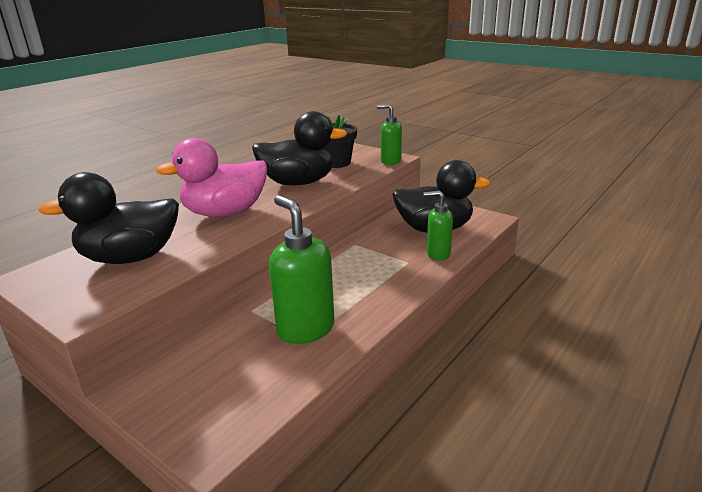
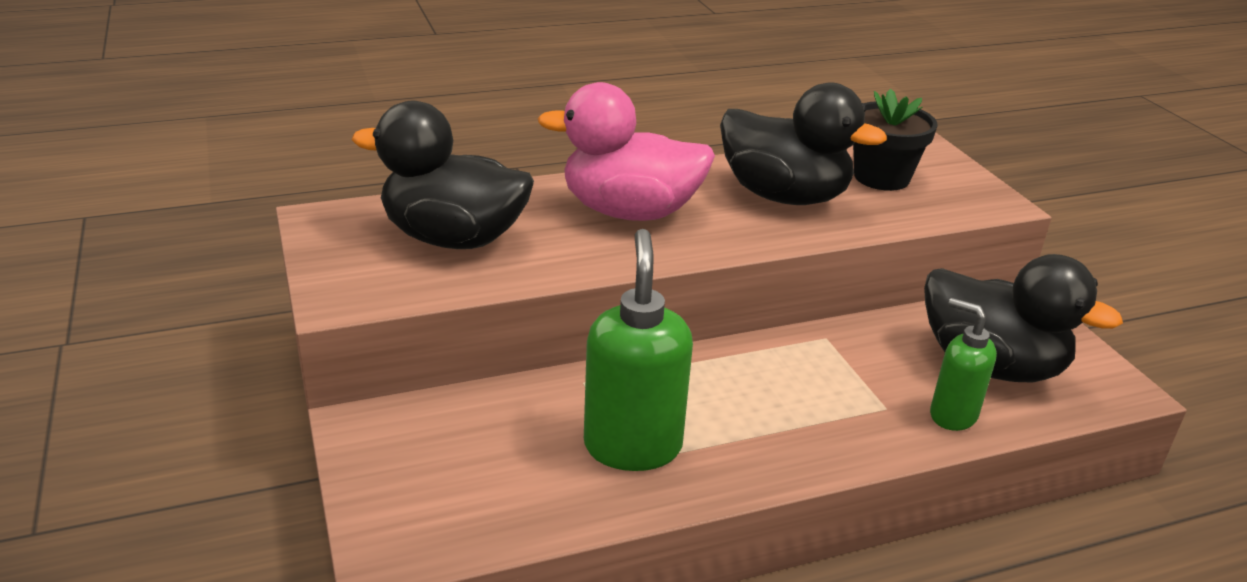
camera: 30 degrees right, 5 degrees up
green soap dispenser [377,104,402,165] -> none

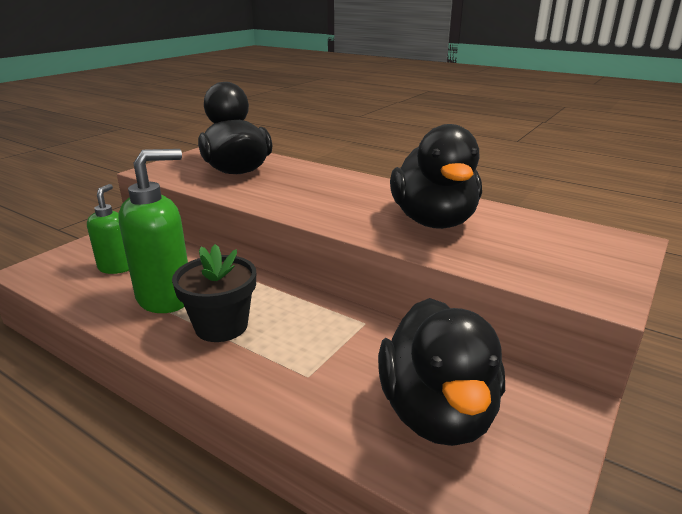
camera: 55 degrees right, 5 degrees down
pink duck [538,82,715,221] -> none
black flower pot [853,89,937,191] -> black flower pot moved to [172,244,256,342]
green soap dispenser [930,298,997,431] -> green soap dispenser moved to [87,184,129,274]

